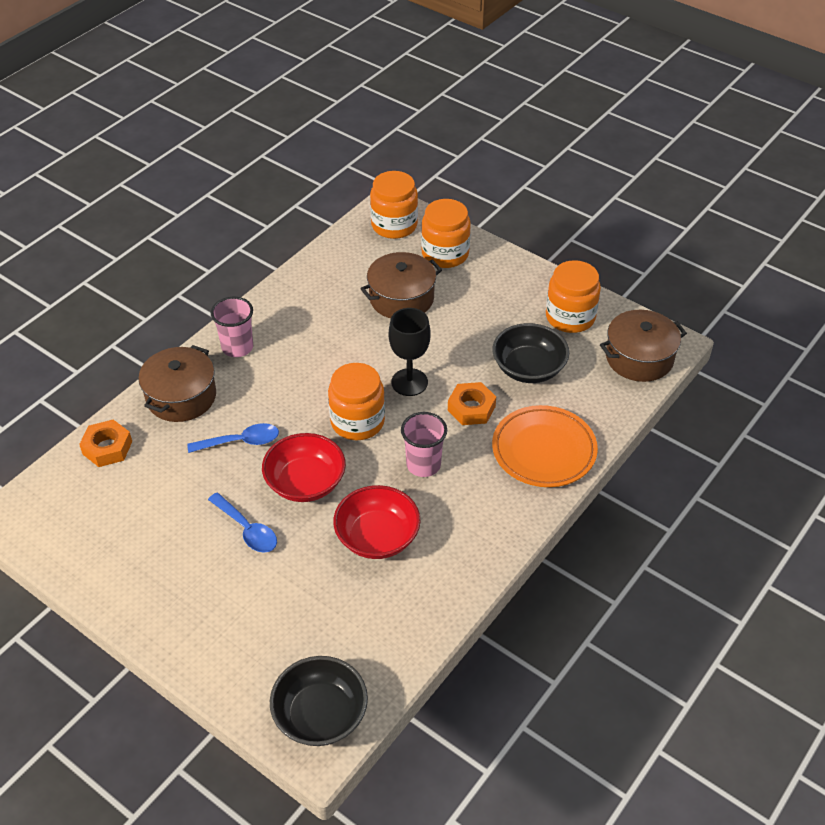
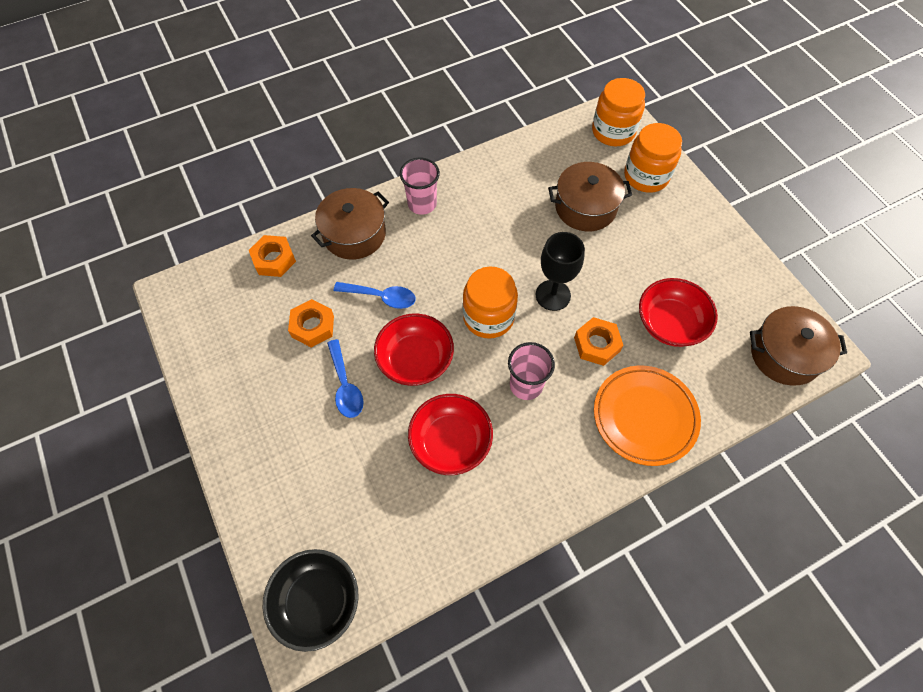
camera: 25 degrees right, 15 degrees up
black bowl [492,323,569,383] -> red bowl [639,278,718,347]
orange jar [546,260,601,333] -> none
none -> orange nut [288,299,334,347]

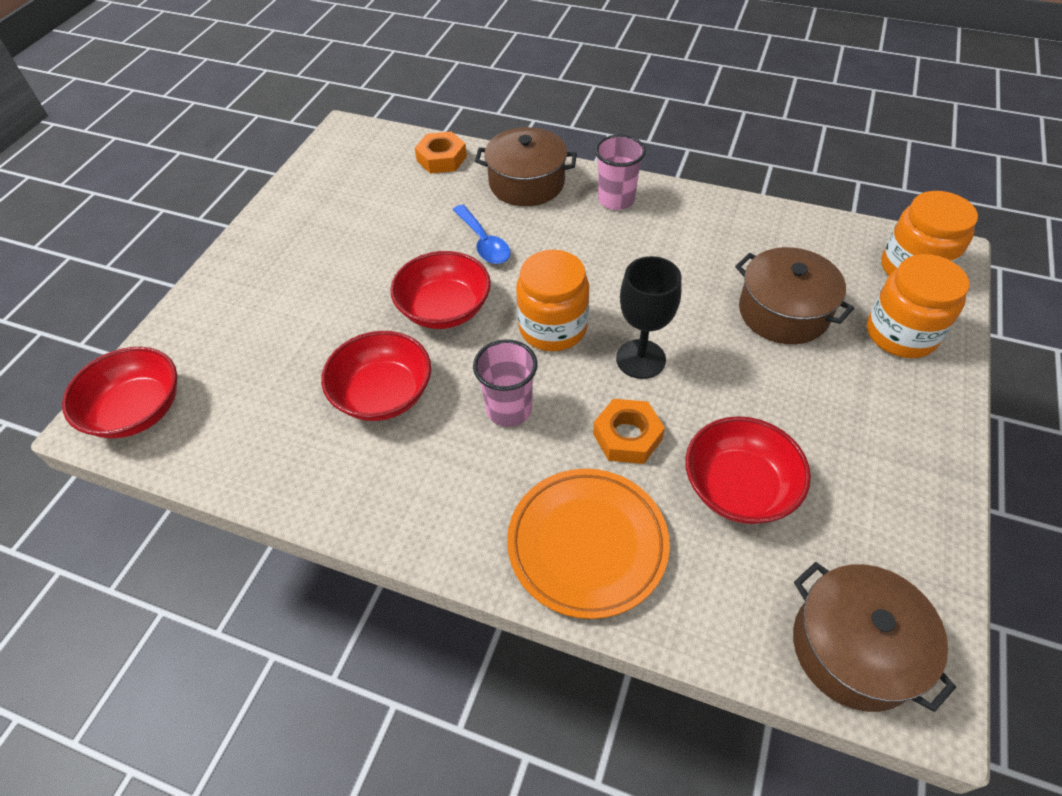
camera: 50 degrees right, 10 degrees down
black bowl [263,549,358,652] -> red bowl [62,347,177,438]
orange nut [288,299,334,347] -> none
blue spoon [327,339,364,418] -> none

